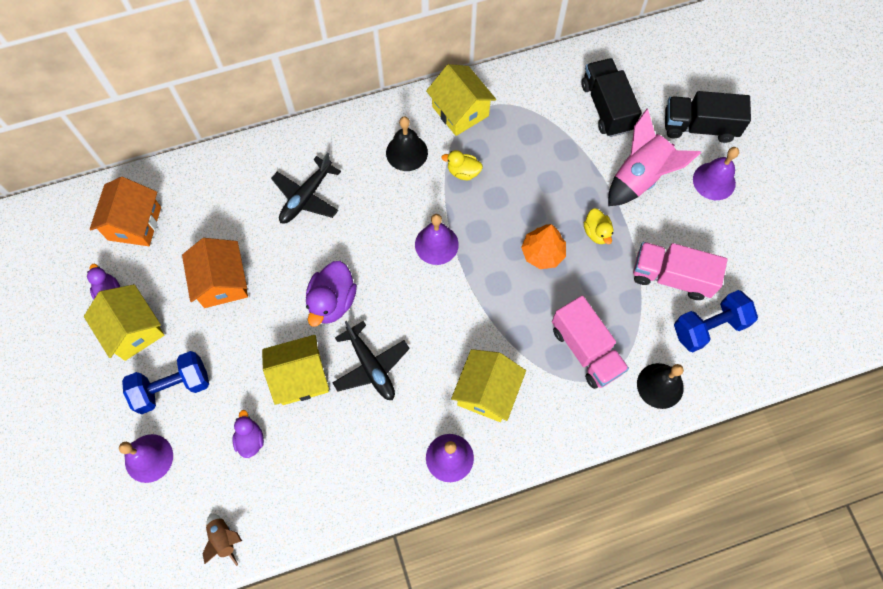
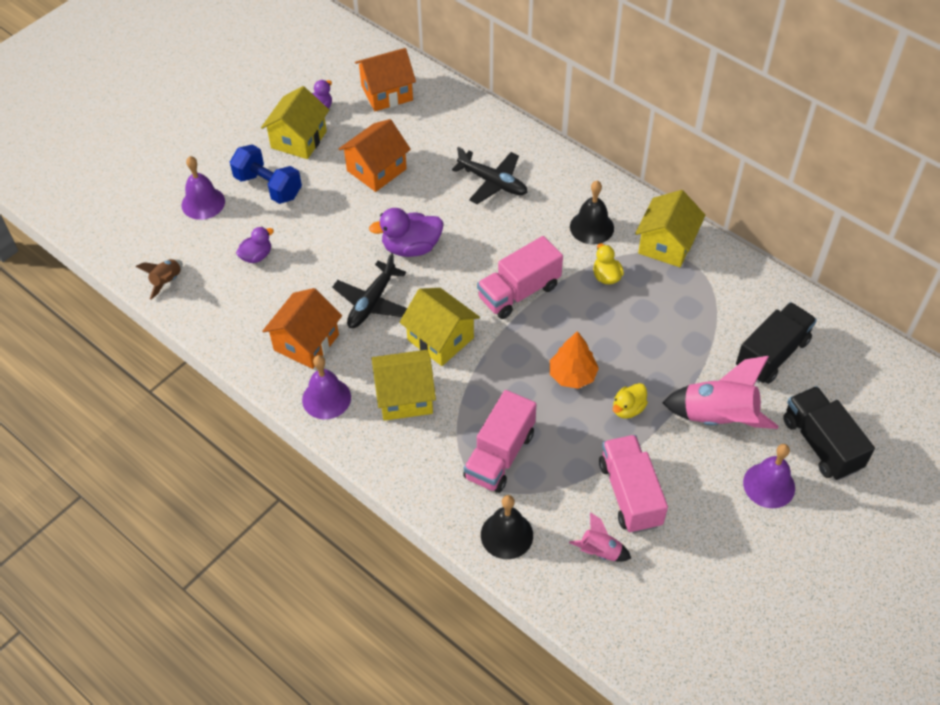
camera: 60 degrees right, 15 degrees down
yellow house [262,335,329,405] -> yellow house moved to [399,288,480,366]
black plane [271,153,341,223] -> black plane turned 150 degrees counterclockwise [452,147,528,204]
purple bell [415,214,459,265] -> pink truck [477,236,563,319]
blue dumbbell [674,290,758,352] -> pink rocket [569,512,631,562]
none -> orange house [262,288,342,369]

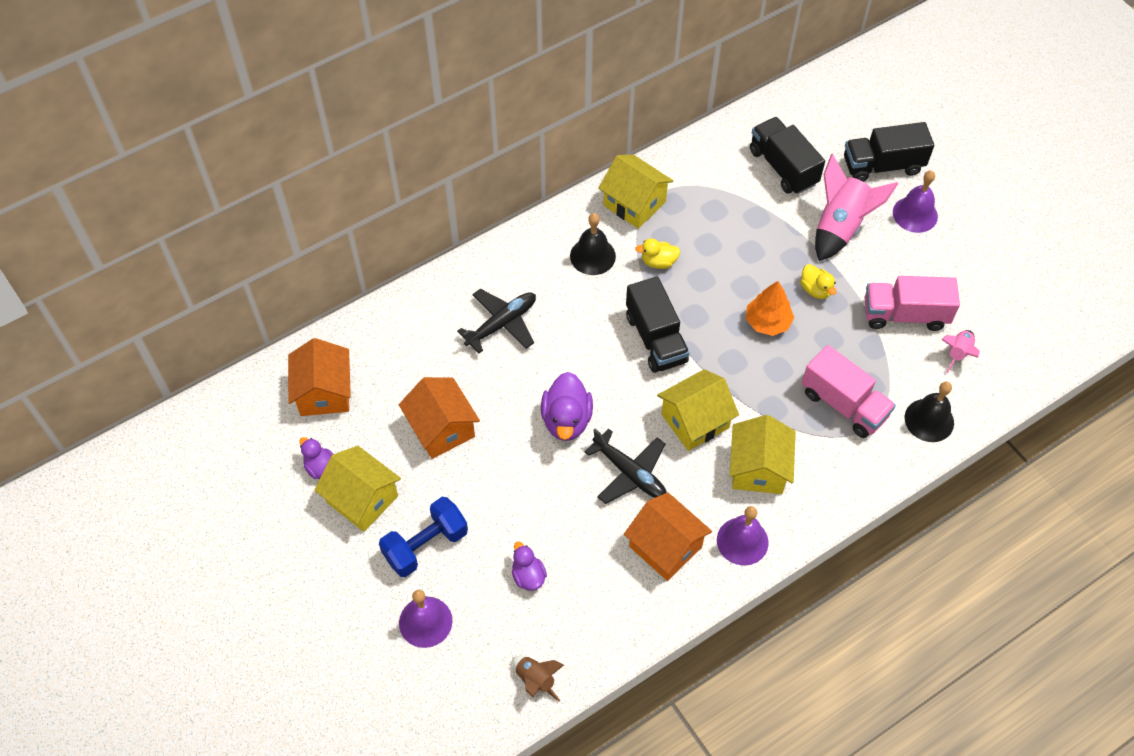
camera: 75 degrees left, 5 degrees up
pink truck [477,236,563,319] -> black truck [626,276,690,373]

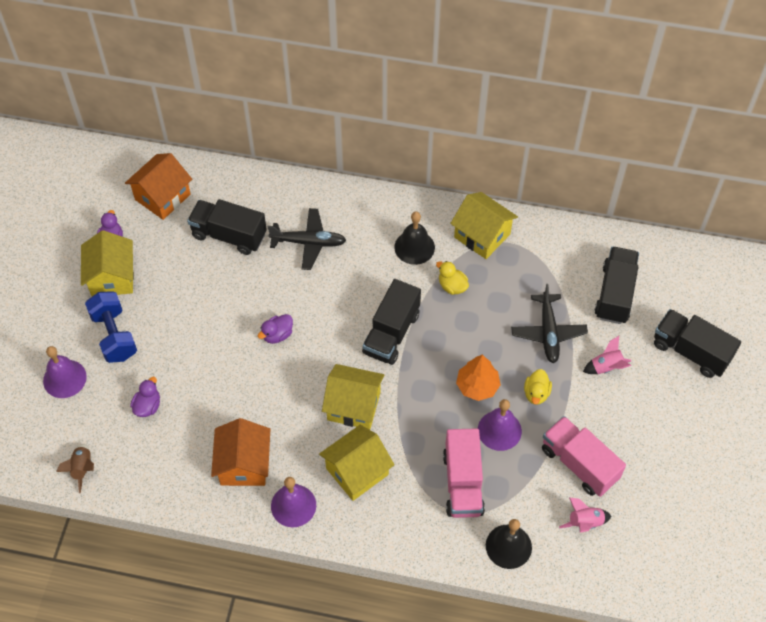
camera: 45 degrees right, 0 degrees up
blue dumbbell [379,497,468,577] -> blue dumbbell turned 60 degrees clockwise [85,291,137,363]
orange house [399,377,480,459] -> none
purple duck [541,372,593,441] -> purple duck [258,314,293,344], size x0.60
black plane [585,428,667,504] -> black plane moved to [511,284,588,363]
yellow house [598,155,673,229] -> yellow house turned 45 degrees counterclockwise [450,192,518,259]
pink rocket [815,154,898,261] -> pink rocket [583,336,631,374], size x0.51
purple bell [893,171,938,233] -> purple bell moved to [478,399,522,451]
none -> black truck [187,199,267,255]

